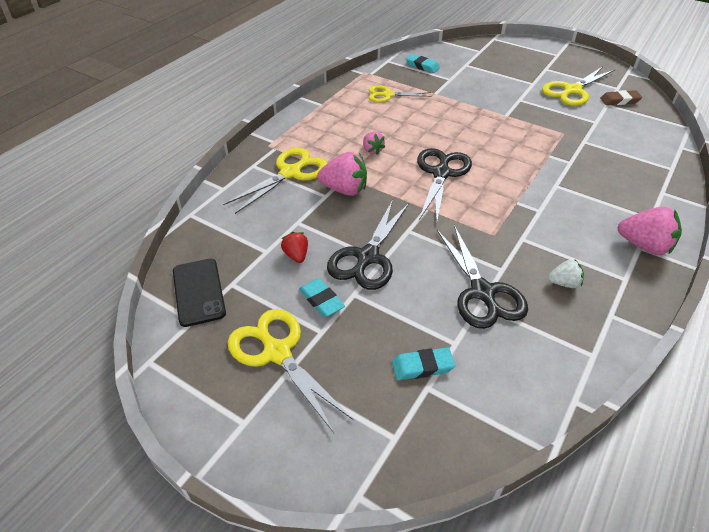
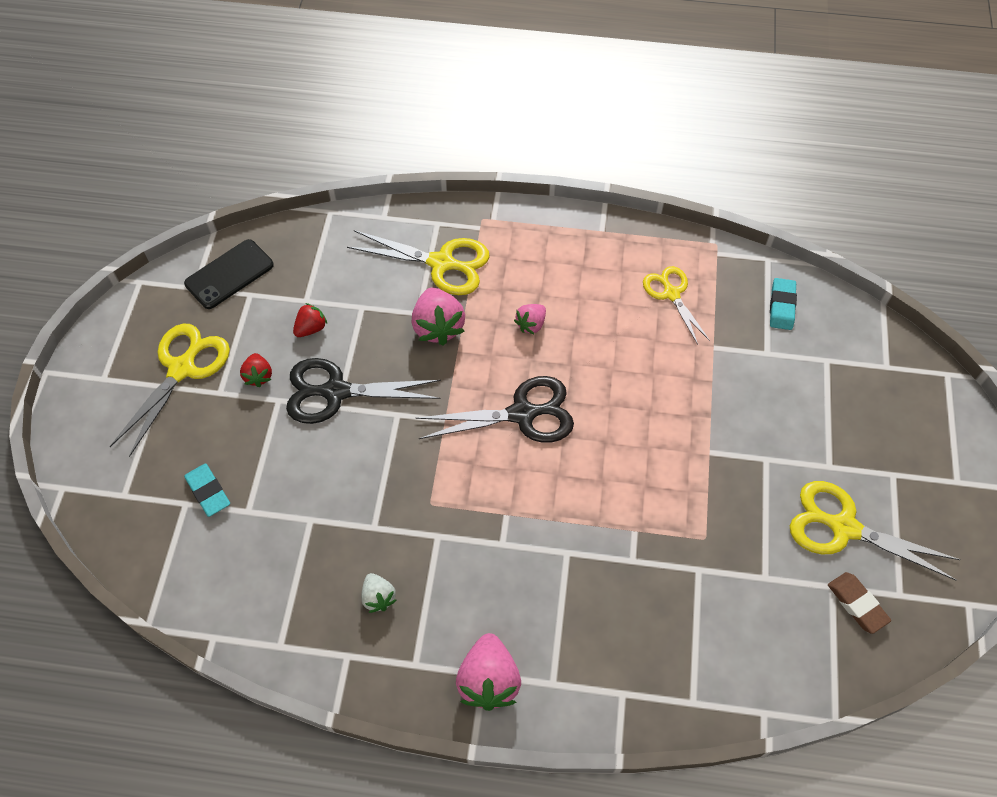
camera: 65 degrees right, 15 degrees up
turquoise eraser [299,278,345,317] -> red strawberry [240,353,272,387]
black scissors [437,225,528,329] -> none

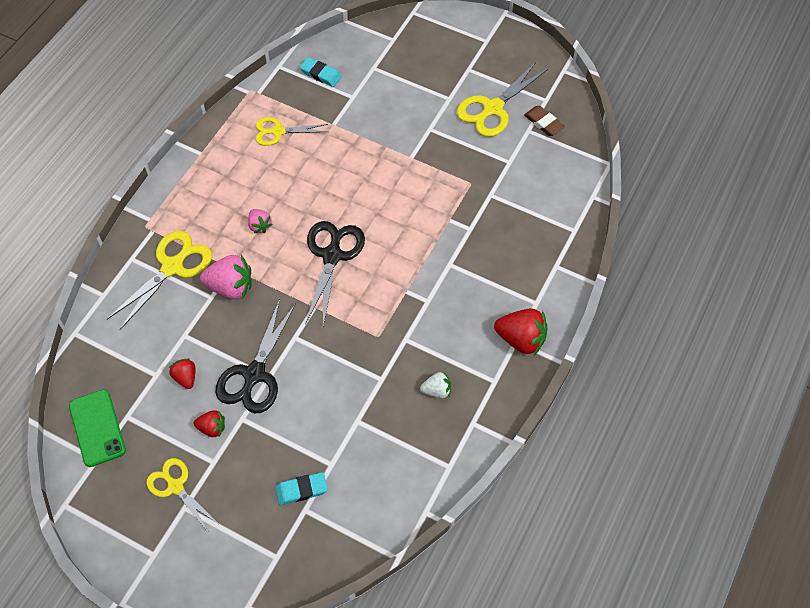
camera: 70 degrees left, 0 degrees up
yellow scissors [110,324,230,457] -> yellow scissors [146,458,217,533], size x0.65
black phone [184,239,274,309] -> green phone [69,389,126,467]
pink strawberry [456,633,521,711] -> red strawberry [494,308,547,355]
brown eraser [828,572,891,634] -> brown eraser turned 60 degrees clockwise [524,106,565,136]

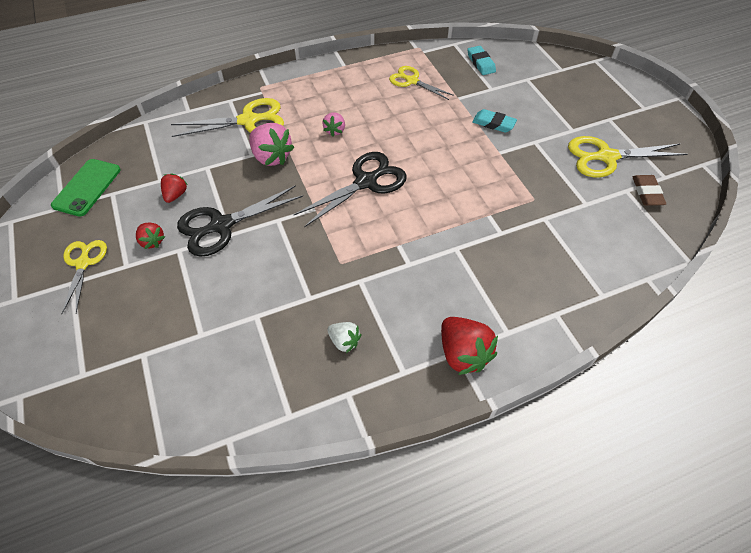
camera: 40 degrees right, 5 degrees down
turquoise eraser [276,472,328,505] -> turquoise eraser moved to [472,109,517,133]

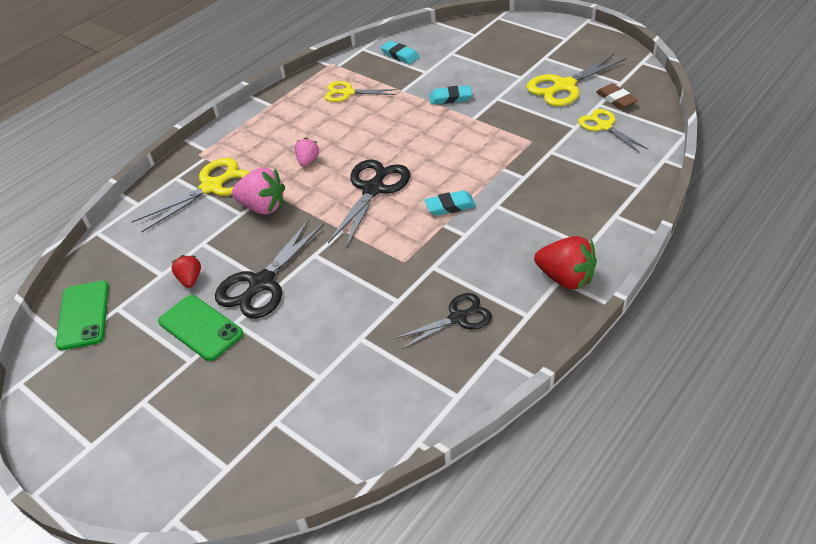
camera: 25 degrees left, 10 degrees down
yellow scissors [62,240,107,314] -> yellow scissors moved to [578,109,648,153]
red strawberry [136,222,165,249] -> green phone [158,295,243,361]
pink strawberry [322,113,345,137] -> pink strawberry turned 150 degrees counterclockwise [295,138,320,166]
white strawberry [327,322,361,353] -> black scissors [395,293,492,350]
none -> turquoise eraser [424,190,476,216]

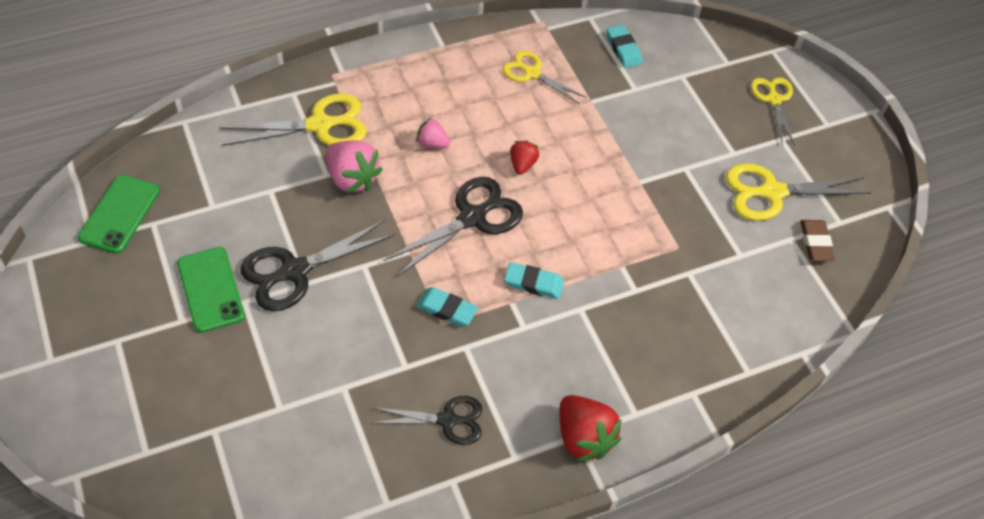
camera: 20 degrees right, 10 degrees up
red strawberry [171,255,201,288] -> red strawberry moved to [510,141,539,175]
pink strawberry [295,138,320,166] -> pink strawberry turned 105 degrees counterclockwise [416,118,450,148]
turquoise eraser [429,86,472,105] -> turquoise eraser moved to [416,287,478,327]
yellow scissors [578,109,648,153] -> yellow scissors moved to [751,77,795,146]

